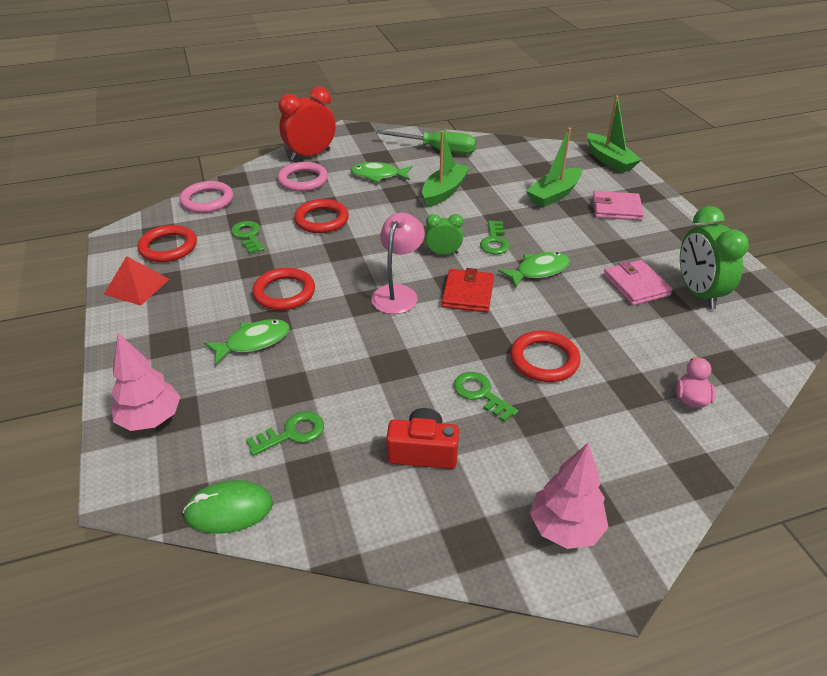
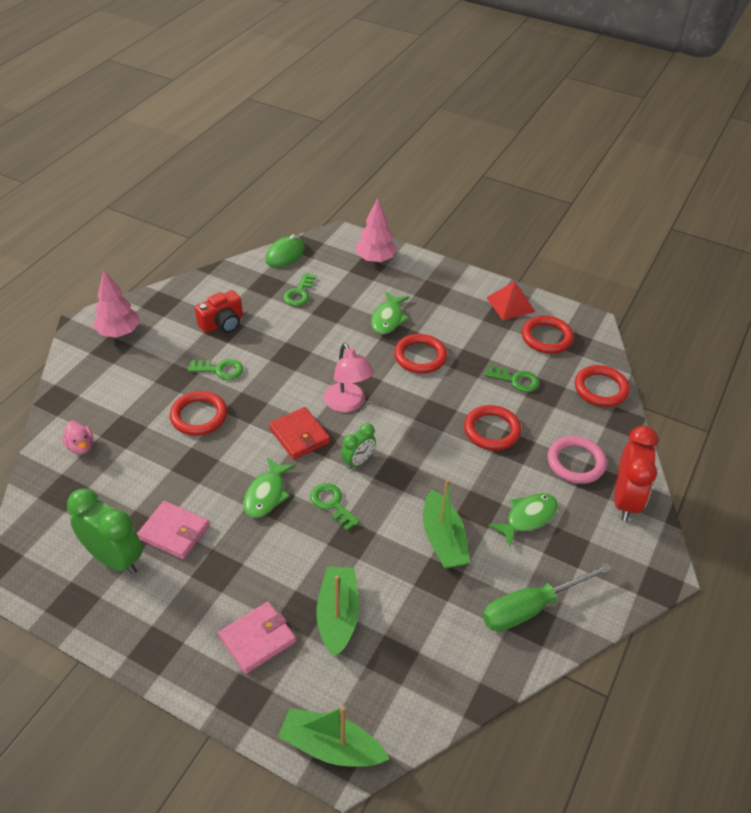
camera: 135 degrees right, 5 degrees up
pink ring [180,181,233,213] -> red ring [575,365,630,407]

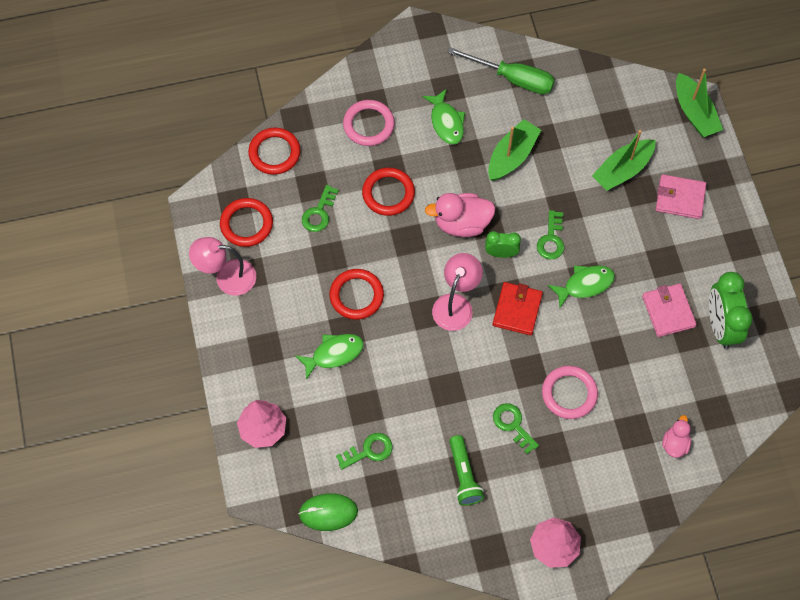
camera: 130 degrees left, 20 degrees up
red ring [170,391,227,436] -> pink ring [542,366,598,419]
red camera [195,290,243,333] -> green flashlight [449,435,484,506]
green key [485,365,539,392] -> green key turned 135 degrees counterclockwise [302,185,339,232]
red pyramid [486,281,535,320] -> pink lamp [189,237,256,296]
green fish [488,493,558,547] -> green fish turned 120 degrees counterclockwise [422,89,465,145]
red clock [614,426,658,521] -> none
none -> pink duck [425,193,495,237]

